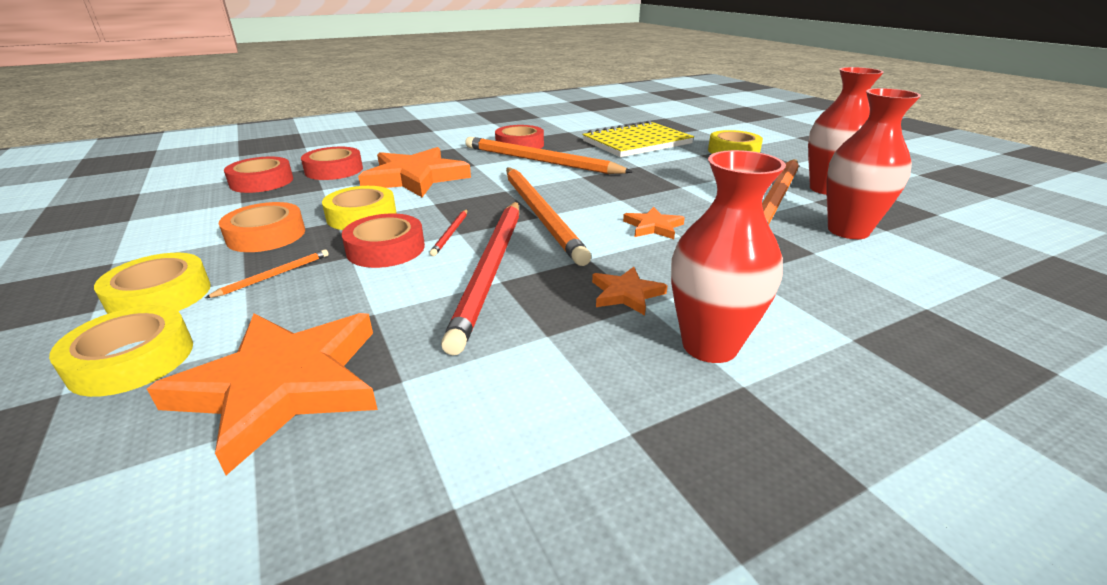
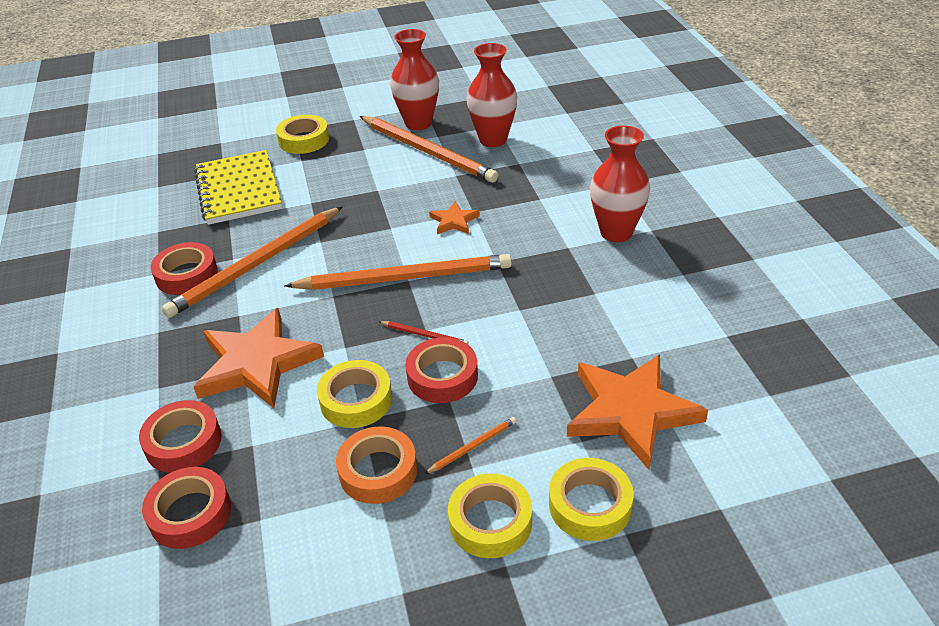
camera: 75 degrees left, 10 degrees up
orange pencil [205,249,329,298] -> orange pencil turned 90 degrees clockwise [425,417,517,474]
red pencil [441,202,519,355] -> none
orange star [592,267,668,315] -> none

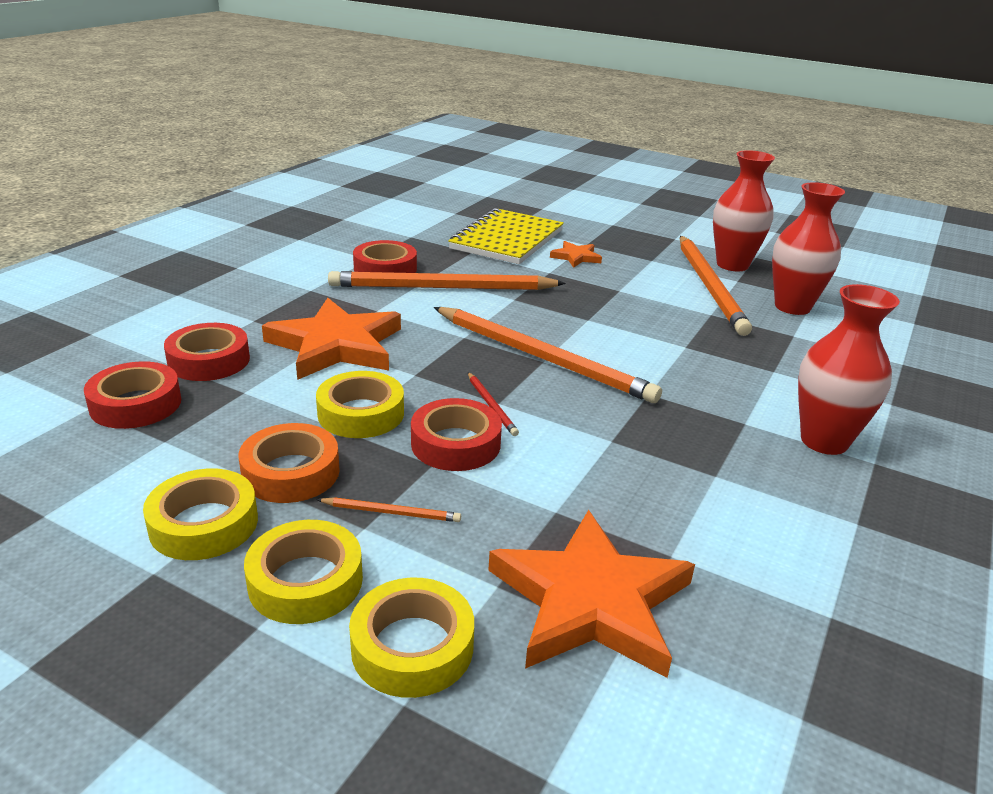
camera: 40 degrees right, 10 degrees down
yellow tape [276,115,329,154] -> yellow tape moved to [143,469,258,560]
orange star [429,201,480,234] -> orange star moved to [550,241,602,268]

